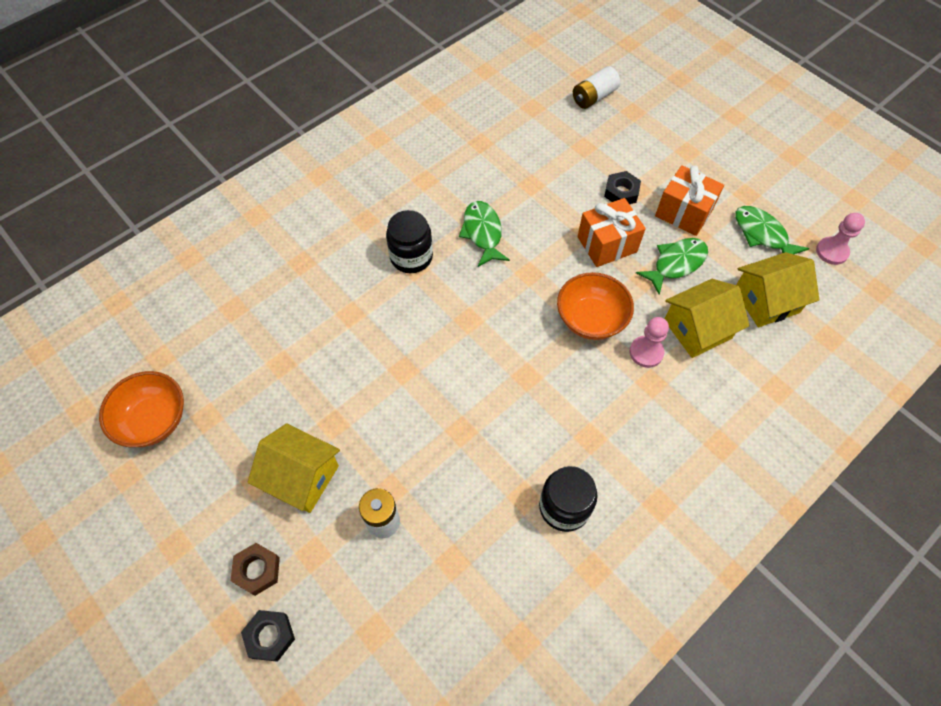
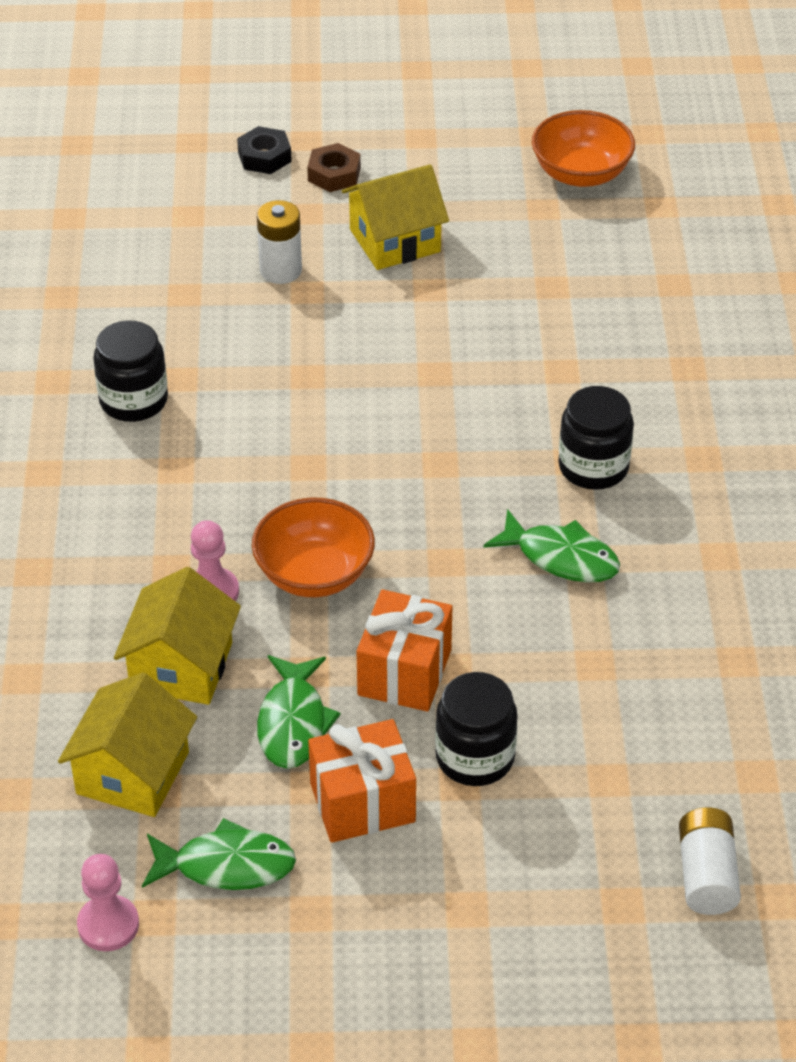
camera: 130 degrees right, 15 degrees down
black nut [604,171,641,204] -> black jar [435,672,518,786]

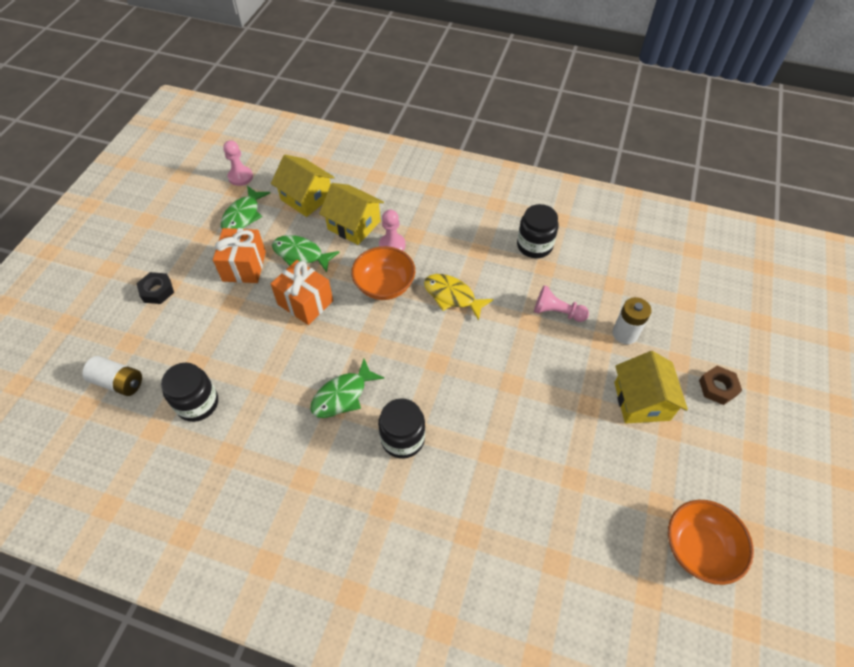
camera: 110 degrees right, 10 degrees up
black nut [237,126,292,174] -> black nut moved to [136,272,174,304]
black jar [435,672,518,786] -> black jar moved to [161,363,218,422]
none -> yellow fish [424,274,493,321]
none -> pink pawn [534,285,589,322]

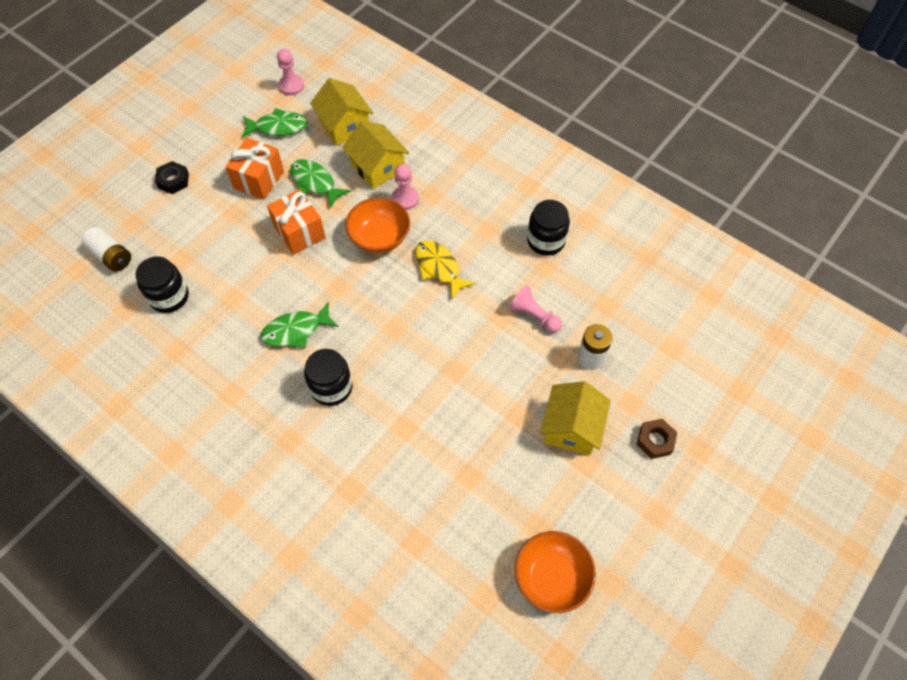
camera: 20 degrees right, 5 degrees up
green fish [221,186,270,229] -> green fish turned 135 degrees counterclockwise [241,108,308,138]

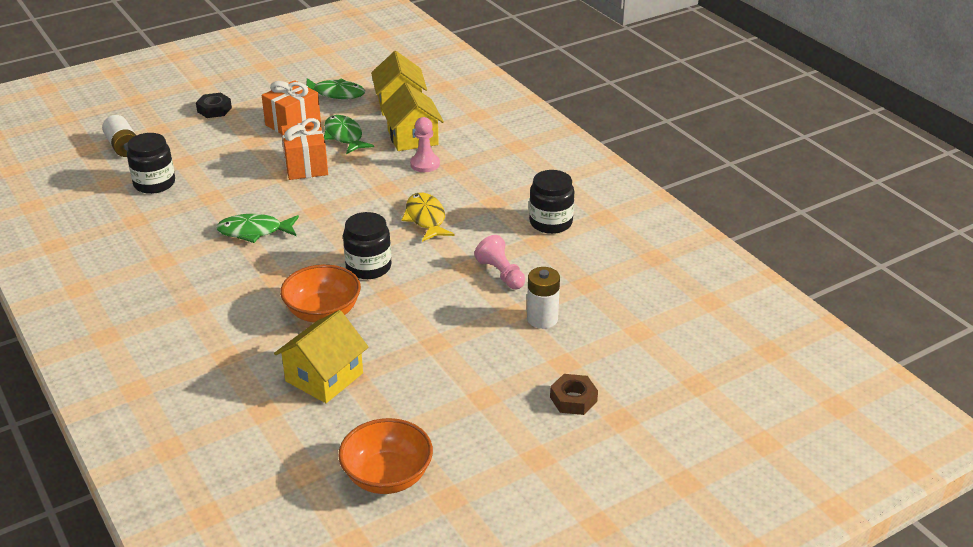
camera: 20 degrees right, 25 degrees down
pink pawn [277,49,304,95] -> none
black jar [304,349,352,406] -> black jar moved to [343,212,391,279]
orange bowl [345,197,410,253] -> orange bowl moved to [280,264,361,323]
yellow house [540,381,611,456] -> yellow house moved to [274,310,368,403]

